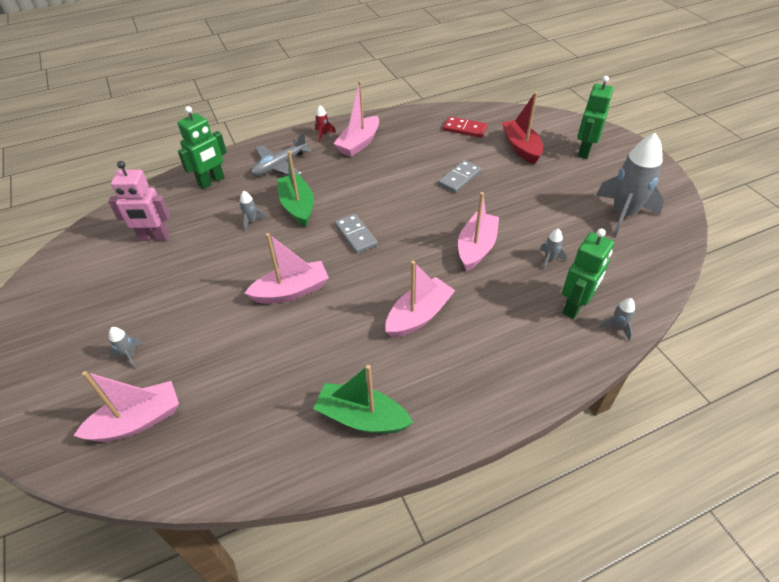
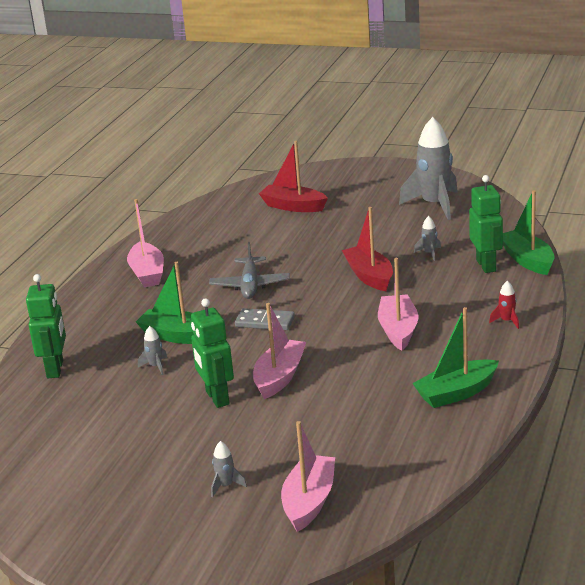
camera: 45 degrees left, 20 degrees down
pink robot [108,161,170,241] -> none
grey plane [251,131,312,176] -> grey plane moved to [209,242,290,299]
red rocket [315,105,336,142] -> red rocket moved to [489,281,519,329]
grey domino [438,160,481,193] -> none
red domino [443,116,487,138] -> none
pink boat [458,192,499,271] -> red boat [342,207,393,291]
green robot [577,76,614,159] -> green robot moved to [191,298,234,408]
grey rocket [599,298,635,341] -> green boat [503,190,555,275]

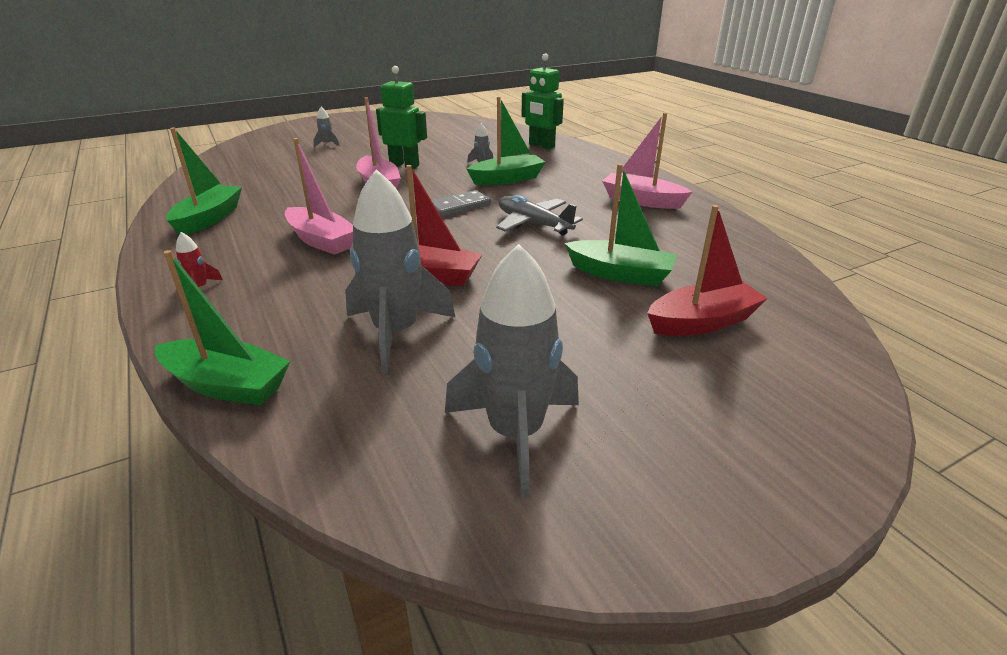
camera: 130 degrees right, 5 degrees up
pink boat [281,421,335,532] -> none
grey rocket [414,216,441,261] -> grey rocket [345,169,455,373], size x2.41
green robot [469,175,503,273] -> none
none -> green boat [565,164,677,286]

